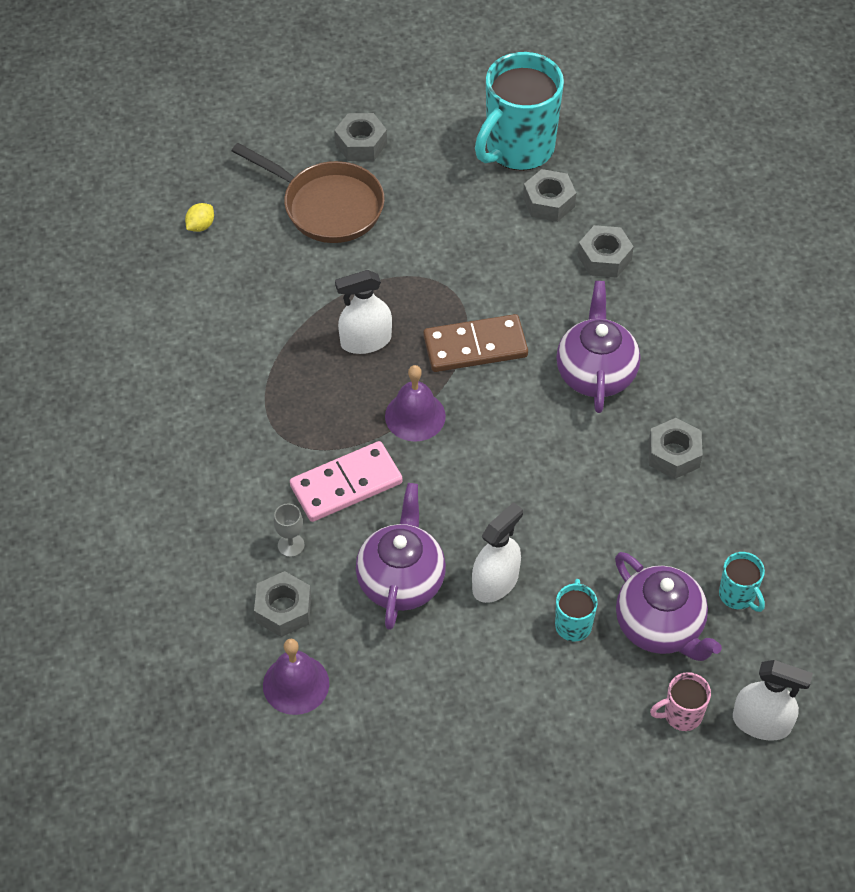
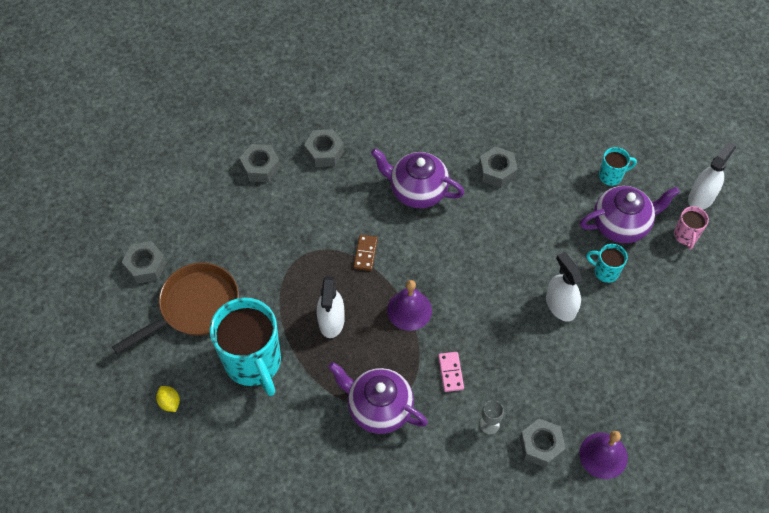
camera: 70 degrees left, 5 degrees up
pink domino [290,441,403,522] -> pink domino [438,352,464,392], size x0.53
purple teapot [356,483,446,630] -> purple teapot moved to [328,362,428,434]
brown domino [423,314,528,372] -> brown domino [353,234,378,271], size x0.53
turquoise mug [475,52,564,171] -> turquoise mug moved to [210,298,281,396]

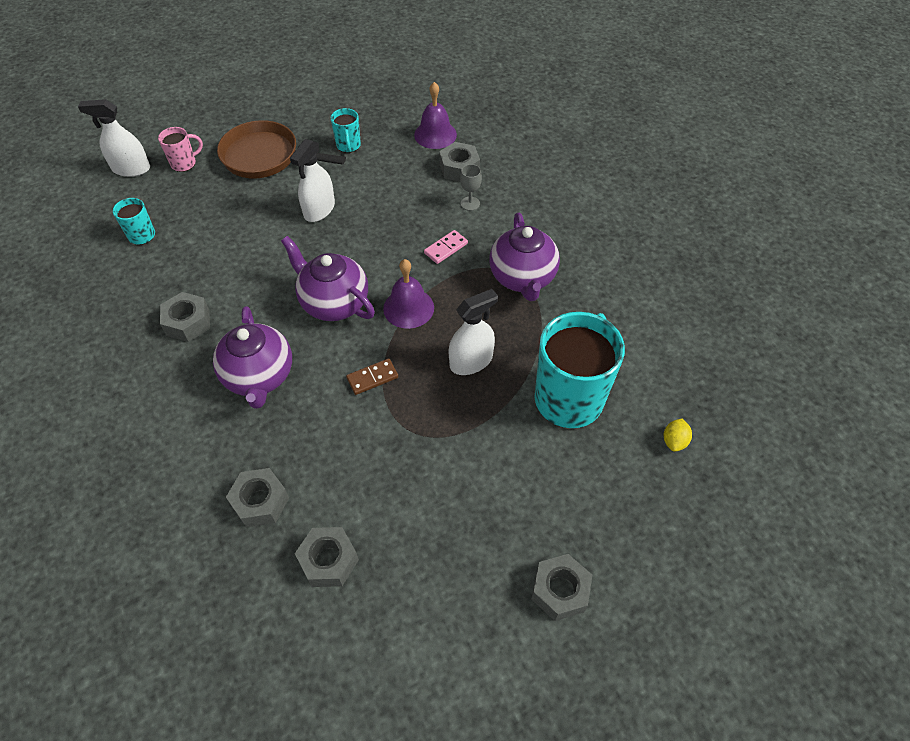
camera: 125 degrees left, 5 degrees down
brown pan [112,262,239,354] -> brown pan moved to [217,120,346,179]
purple teapot [580,186,680,243] -> purple teapot moved to [281,236,375,321]
turquoise mug [586,244,628,283] -> turquoise mug moved to [331,108,361,153]

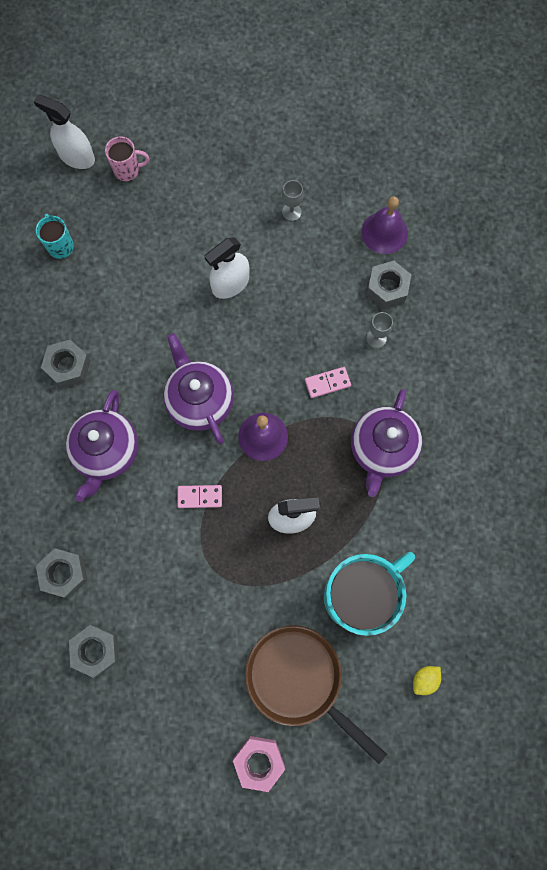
camera: 25 degrees right, 20 degrees up
brown pan [217,120,346,179] -> brown pan moved to [245,625,387,764]
turquoise mug [331,108,361,153] -> grey goblet [282,180,304,221]
brown domino [346,358,398,395] -> pink domino [177,485,222,508]
grey nut [531,554,592,621] -> pink nut [233,736,285,792]

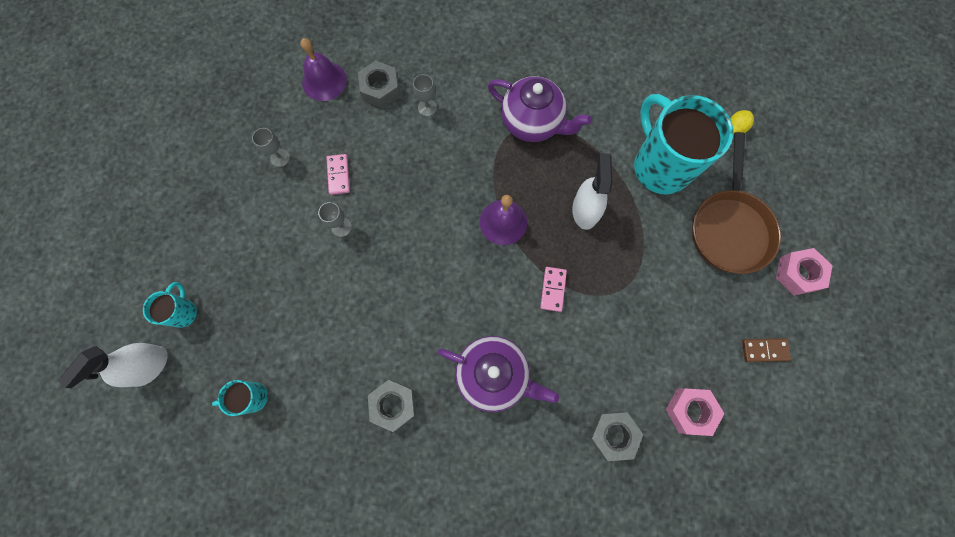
camera: 80 degrees left, 0 degrees up
grey nut [69,625,119,678] -> pink nut [666,388,724,436]
pink mug [105,137,149,181] -> turquoise mug [143,282,197,328]
purple teapot [163,333,234,444] -> none
white spray bottle [204,237,249,299] -> grey goblet [318,202,352,237]
brown pan [245,625,387,764] -> brown pan turned 45 degrees counterclockwise [692,132,781,274]
pink domino [305,367,351,398] -> pink domino moved to [326,154,350,195]
yellow lemon [413,666,441,695] -> yellow lemon turned 75 degrees clockwise [730,110,754,134]
none -> brown domino [742,338,791,362]

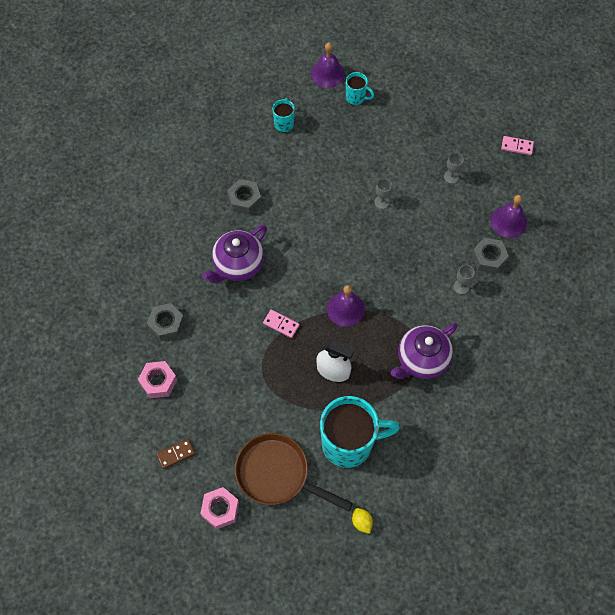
camera: 110 degrees right, 10 degrees down
white spray bottle [58,343,168,388] -> purple bell [311,42,345,88]
pink domino [326,154,350,195] -> pink domino moved to [501,136,534,155]
brown domino [742,338,791,362] -> brown domino turned 45 degrees clockwise [156,439,195,469]

